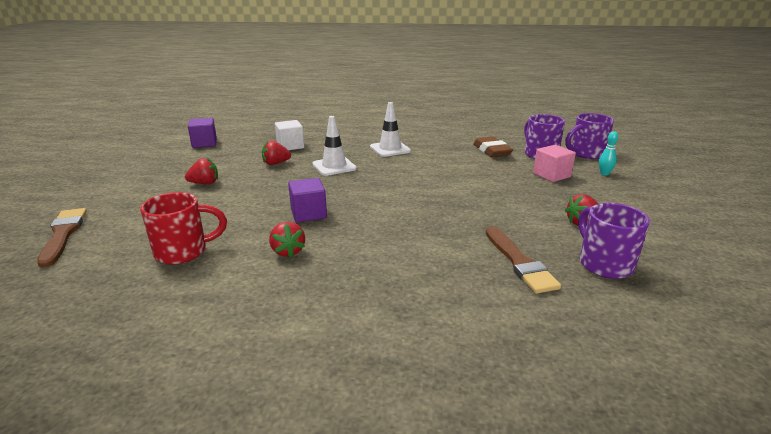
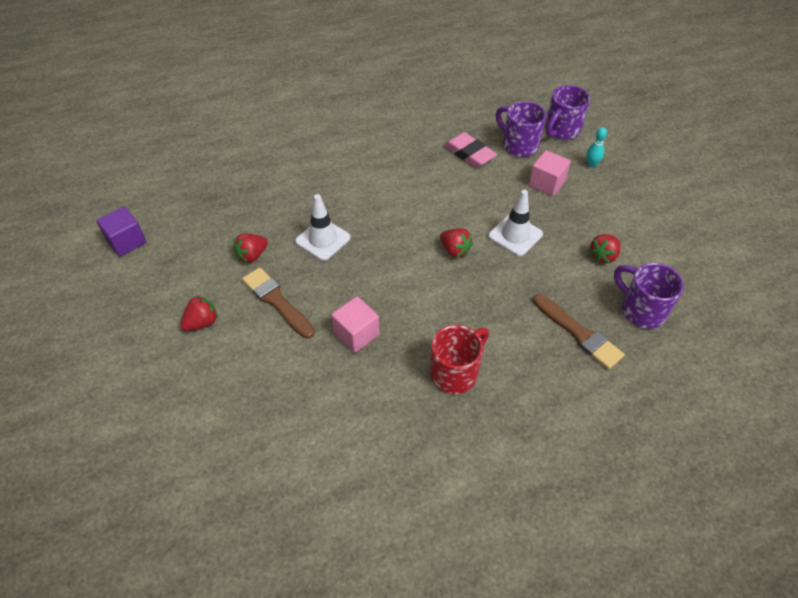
camera: 25 degrees left, 25 degrees up
brown brush [37,208,87,268] -> brown brush moved to [242,267,315,339]
red mug [140,192,227,264] -> red mug moved to [430,325,489,394]
red strawberry [269,222,305,257] -> red strawberry moved to [440,228,473,258]
white cube [275,120,304,150] -> none
purple cube [288,178,327,222] -> pink cube [331,296,380,353]
white traffic cone [370,102,411,157] -> white traffic cone moved to [488,190,543,256]
brown eraser [473,136,513,158] -> pink eraser [444,132,497,167]

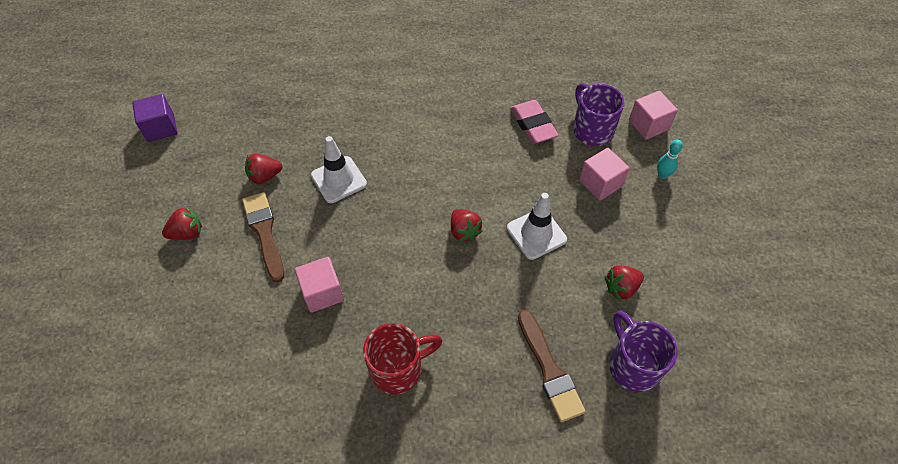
camera: 20 degrees right, 5 degrees up
purple mug [546,85,590,140] -> pink cube [629,91,678,140]

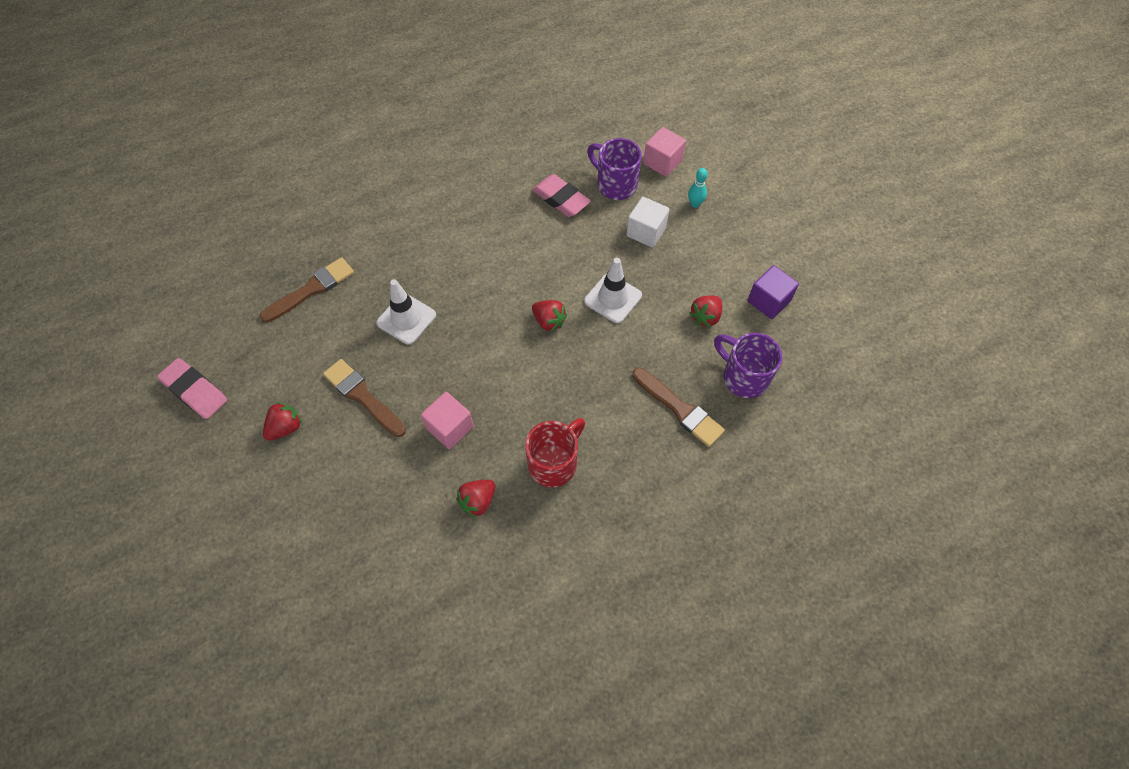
camera: 25 degrees left, 5 degrees up
purple cube [132,94,177,142] -> purple cube moved to [747,265,799,319]
red strawberry [245,154,282,185] -> red strawberry moved to [456,480,495,518]
pink cube [579,148,630,201] -> white cube [626,197,670,248]
none -> pink eraser [157,358,227,419]
none -> brown brush [260,257,354,323]

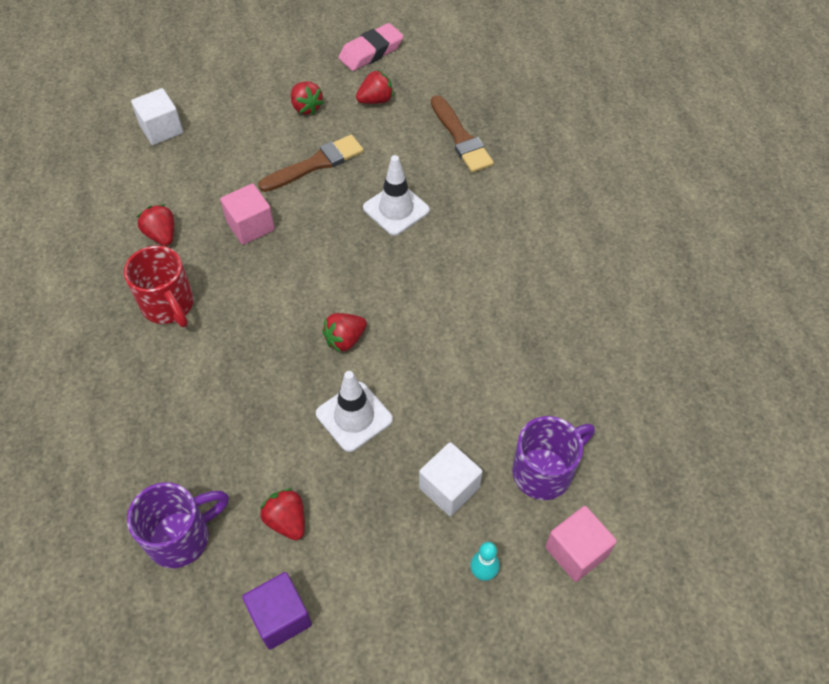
camera: 105 degrees right, 5 degrees down
pink eraser [532,174,591,217] -> none
brown brush [632,368,725,447] -> none
none -> white cube [131,88,183,145]
none -> red strawberry [356,70,394,104]

